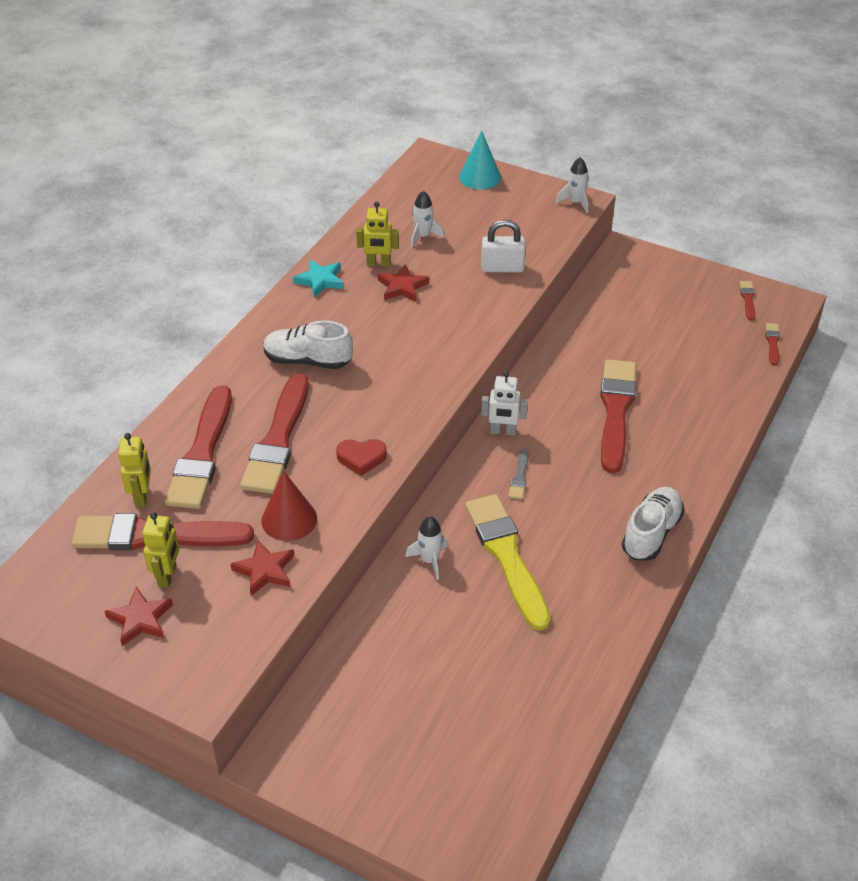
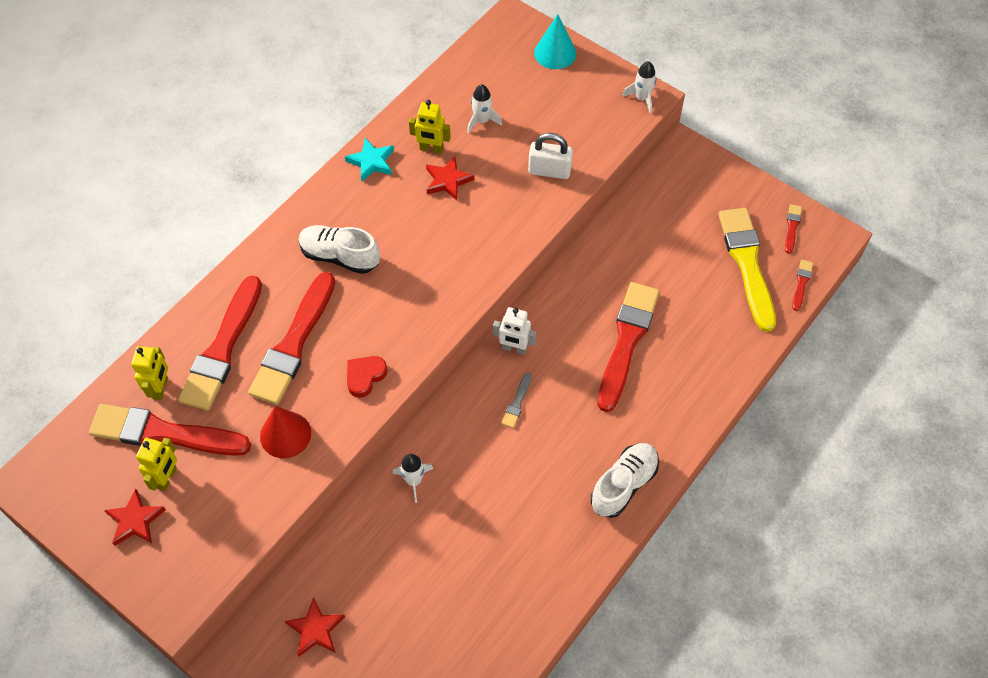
camera: 10 degrees right, 15 degrees up
red star [230,540,295,596] -> red star moved to [285,597,345,657]
red heart [336,439,387,476] -> red heart turned 120 degrees clockwise [347,356,387,398]
yellow brush [465,494,551,631] -> yellow brush moved to [718,208,776,332]

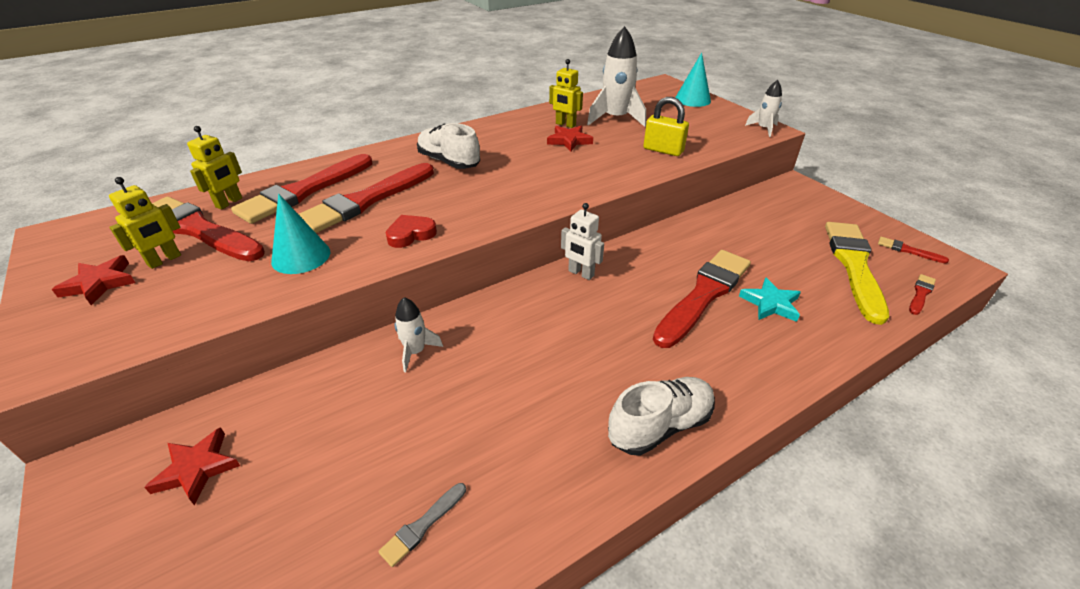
camera: 20 degrees right, 20 degrees down
red cone [260,406,311,458] -> turquoise cone [271,194,330,274]
turquoise star [345,138,394,181] -> turquoise star moved to [739,277,801,322]
white rocket [467,84,502,133] -> white rocket [587,26,646,127], size x1.83
grey brush [501,372,532,428] -> grey brush moved to [378,483,466,567]
white padlock [528,133,573,179] -> yellow padlock [643,97,689,156]
red brush [785,204,802,254] -> red brush turned 90 degrees counterclockwise [878,237,949,264]

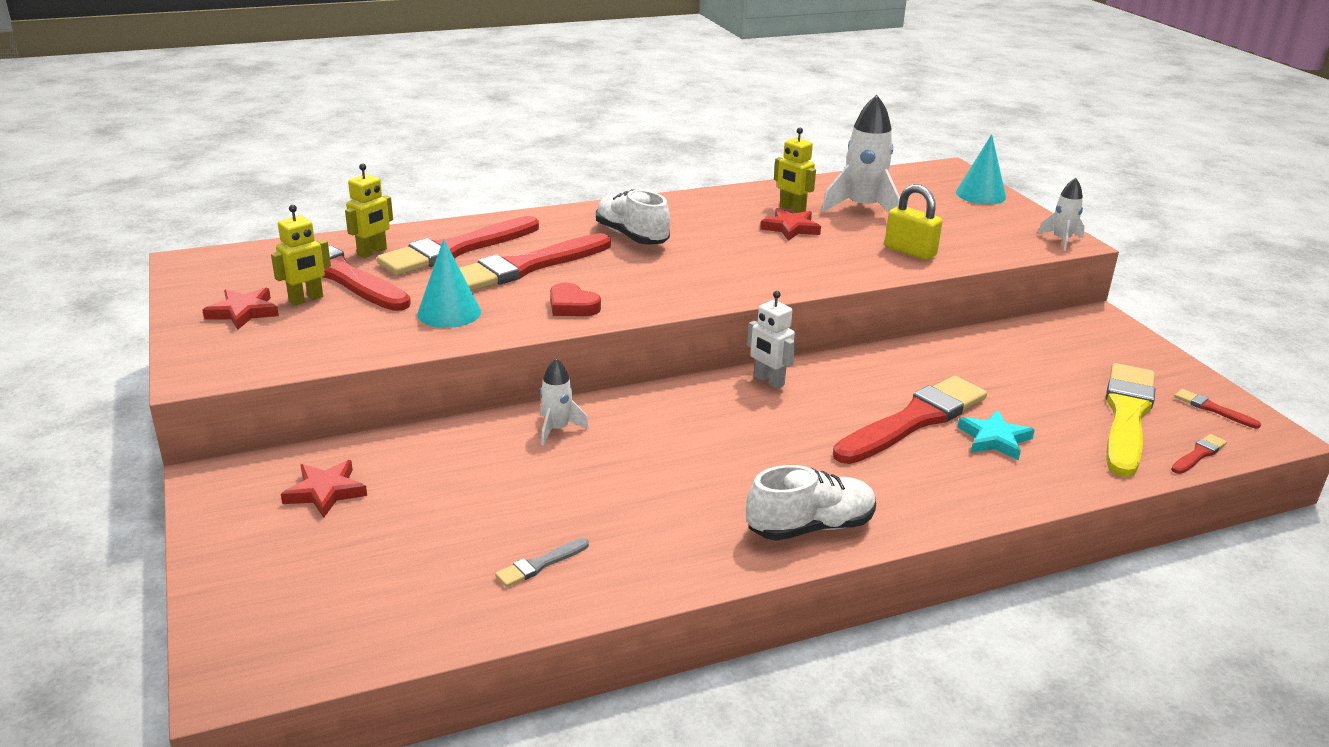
camera: 10 degrees right, 10 degrees down
red heart [386,215,437,248] -> red heart turned 120 degrees counterclockwise [550,283,601,316]

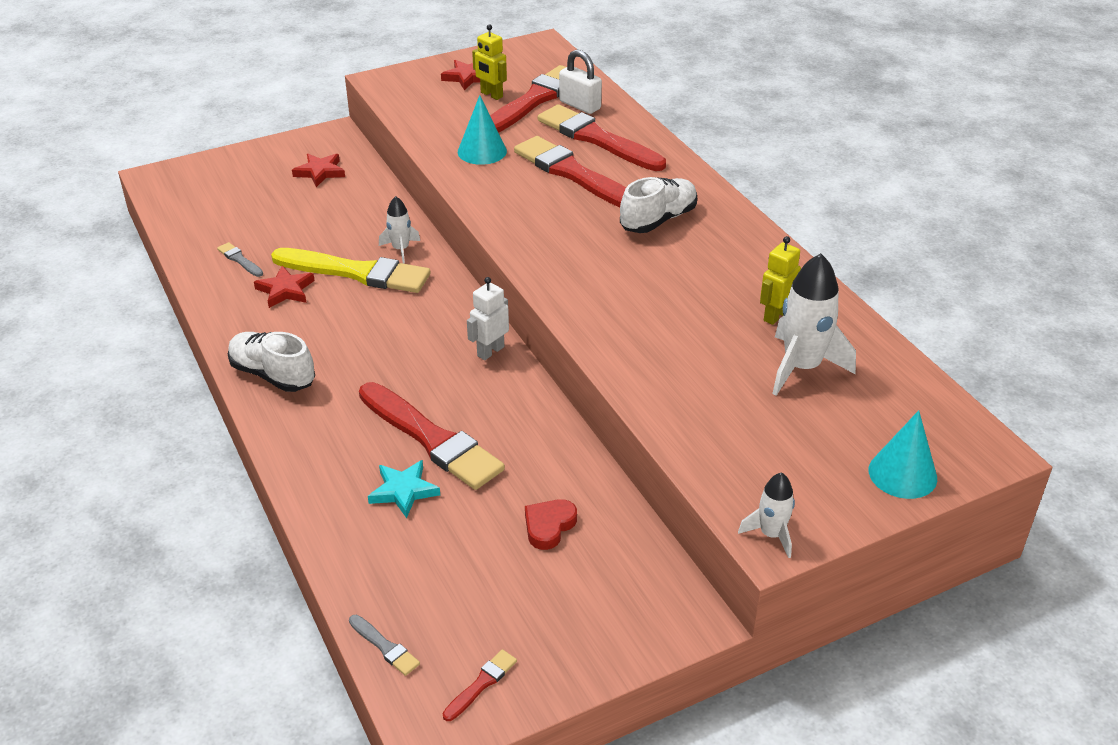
camera: 85 degrees right, 10 degrees up
yellow robot [345,163,393,258] -> white padlock [559,50,602,114]
red heart [550,283,601,316] -> red heart moved to [525,499,577,550]
white shoe [746,465,876,541] -> white shoe turned 150 degrees clockwise [228,332,315,392]
red star [760,208,821,241] -> red star moved to [254,266,315,308]
yellow padlock [885,184,943,260] -> none
yellow brush [1106,363,1155,477] -> yellow brush moved to [271,248,430,293]
red brush [1171,434,1227,474] -> grey brush [349,615,420,676]

